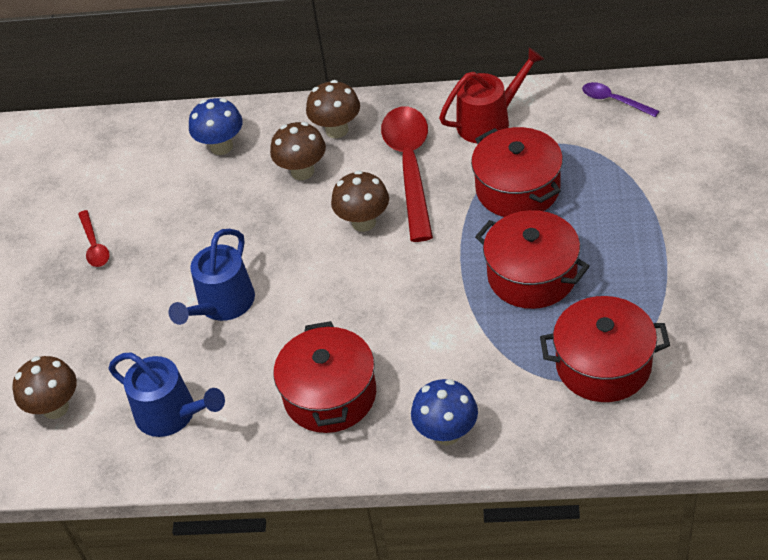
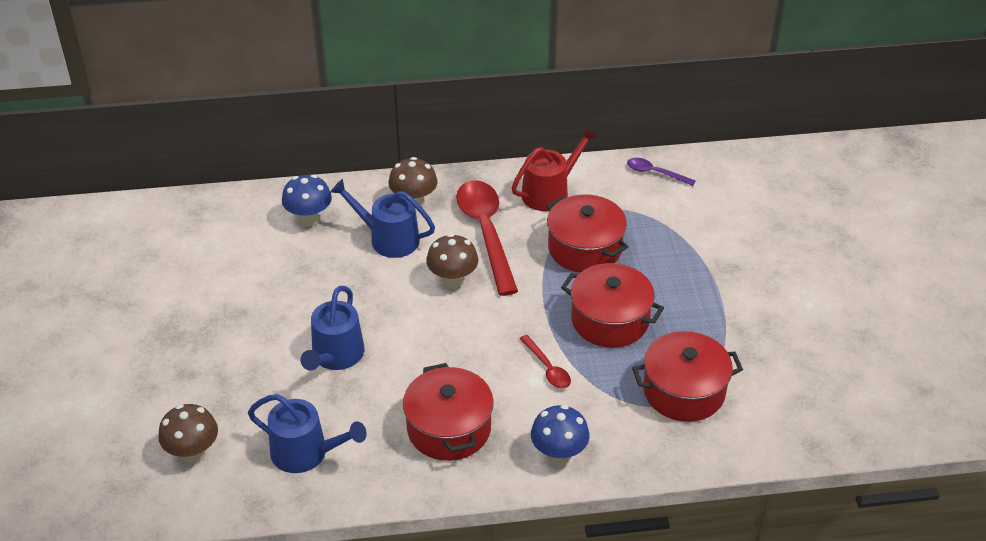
camera: 15 degrees left, 5 degrees down
red spoon [78,210,109,267] -> red spoon moved to [519,335,571,388]
brown mushroom [270,122,326,180] -> blue watering can [331,179,435,258]

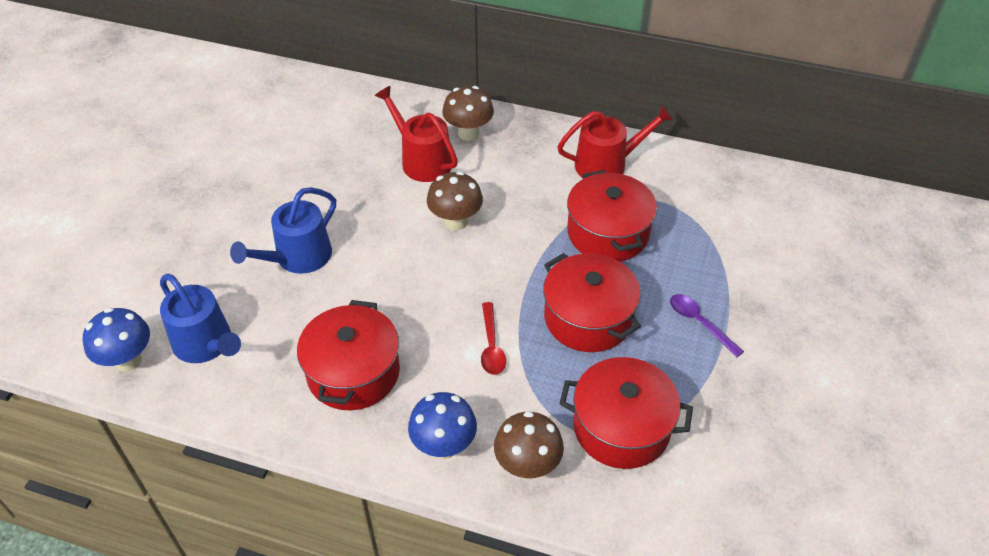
camera: 25 degrees right, 5 degrees up
brown mushroom [158,404,218,464] -> brown mushroom moved to [494,411,564,479]
blue mushroom [282,175,332,227] -> blue mushroom moved to [83,308,150,372]
blue watering can [331,179,435,258] -> red watering can [375,86,458,182]
red spoon [456,180,518,296] -> none
purple spoon [627,158,696,186] -> purple spoon moved to [670,294,744,357]

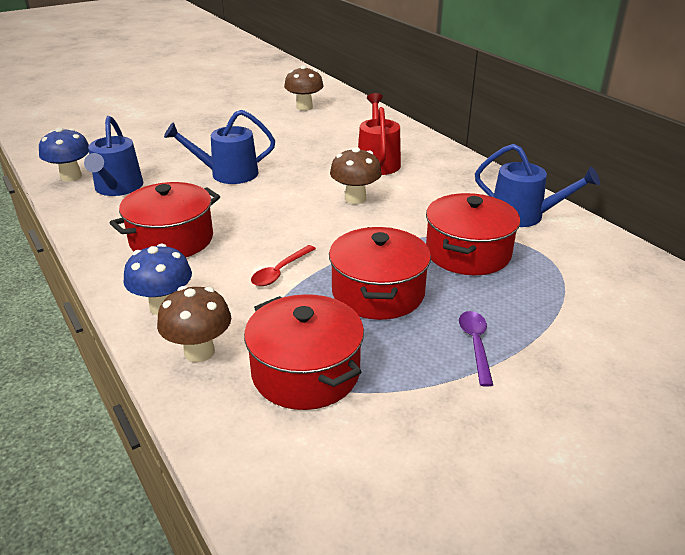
camera: 40 degrees right, 15 degrees down
brown mushroom [442,86,494,141] -> brown mushroom moved to [284,65,324,111]
red watering can [557,105,673,178] -> blue watering can [475,144,600,227]

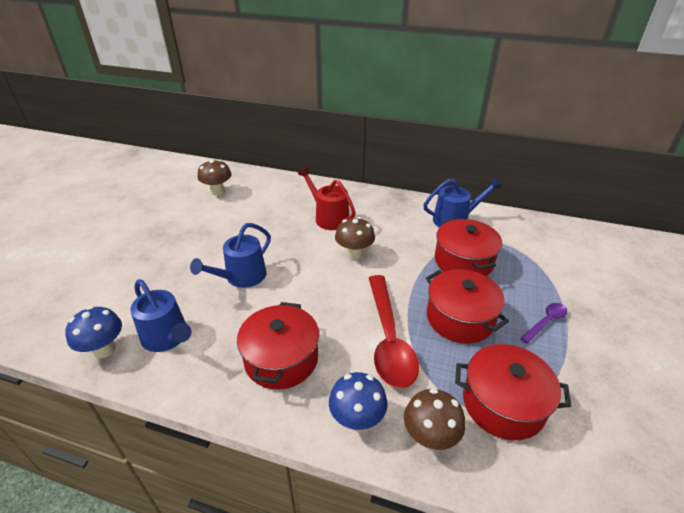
camera: 40 degrees left, 5 degrees up
red spoon [251,245,316,286] -> red spoon [369,275,419,388], size x2.12
purple spoon [459,311,493,387] -> purple spoon turned 90 degrees clockwise [520,303,567,344]

